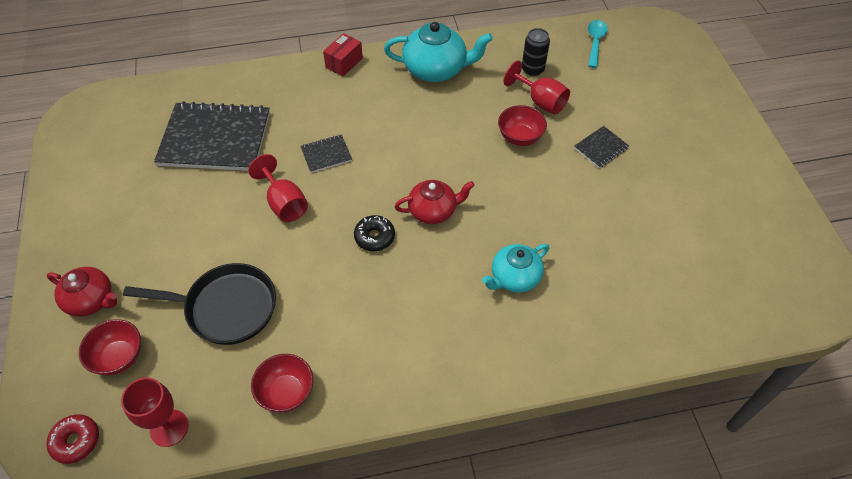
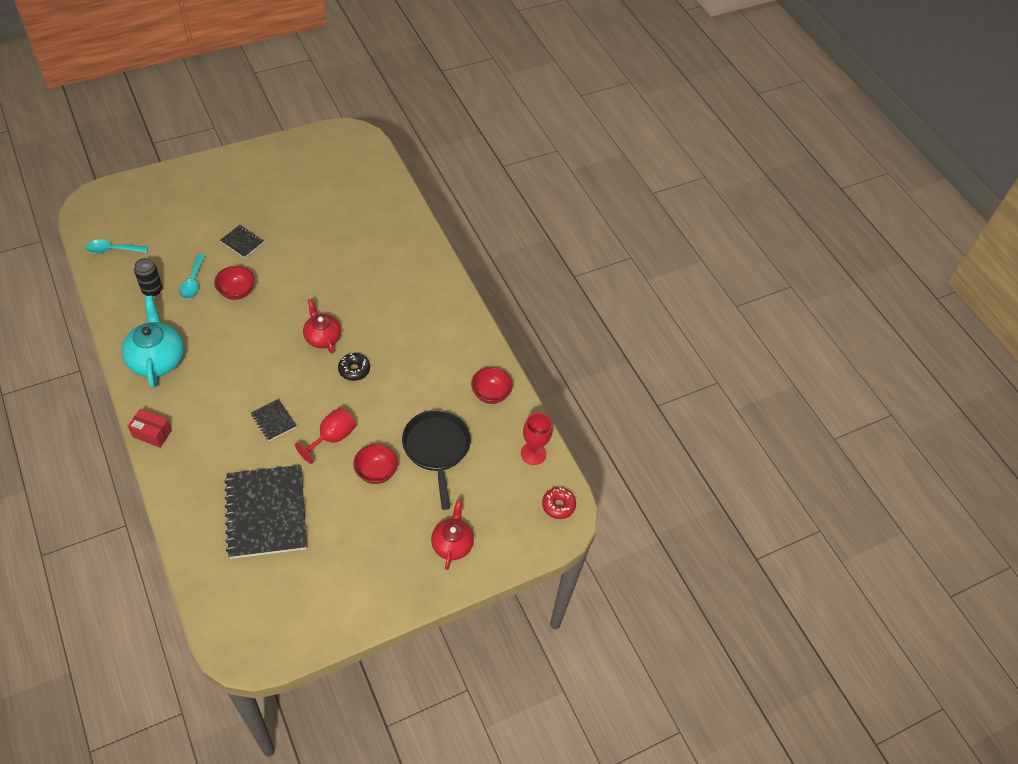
camera: 110 degrees left, 0 degrees up
red bowl [79,319,141,375] -> red bowl moved to [353,444,398,484]
turquoise teapot [482,244,549,293] -> none
red goblet [503,61,570,114] -> turquoise spoon [179,254,206,299]

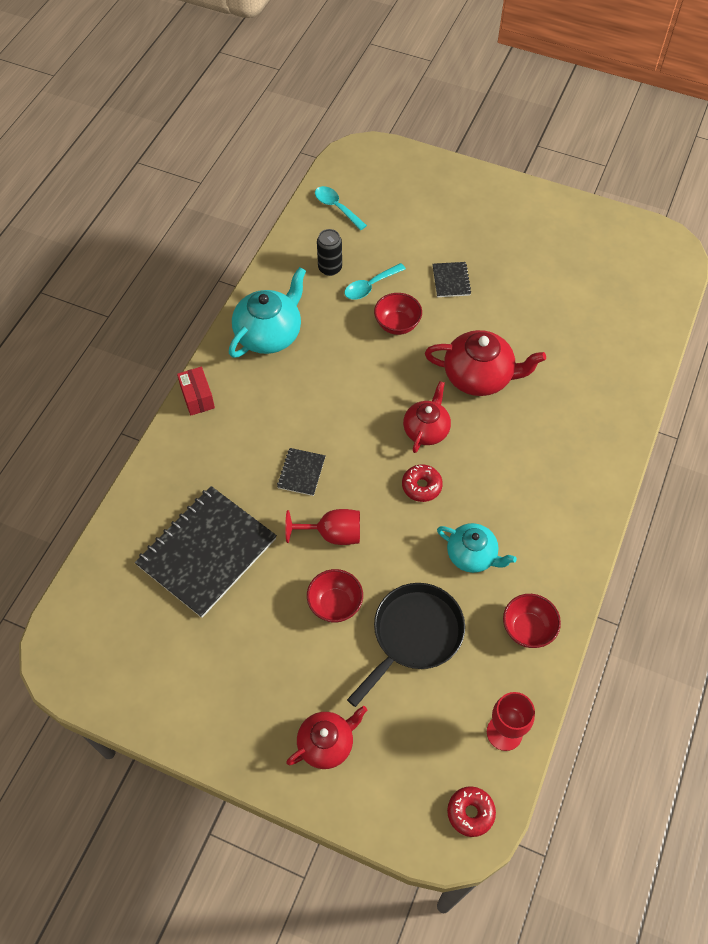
camera: 55 degrees right, 5 degrees up
black donut [338,353,370,381] -> red donut [402,464,443,502]
none -> red teapot [425,330,546,396]
none -> turquoise teapot [437,523,517,573]

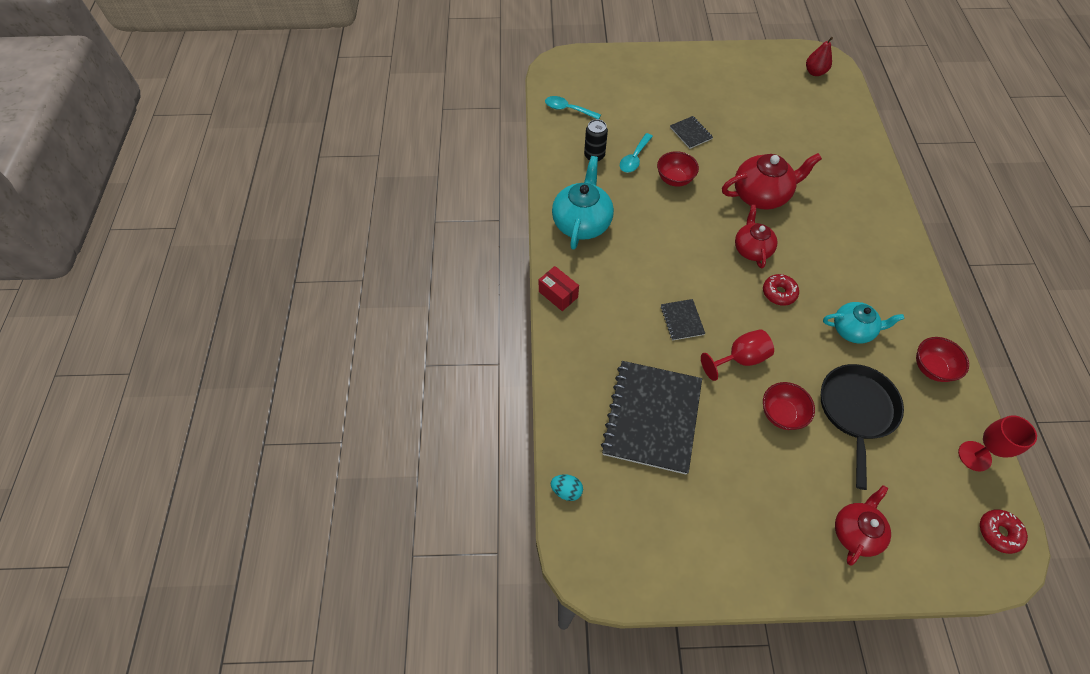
camera: 25 degrees left, 0 degrees up
none -> turquoise egg [551,474,583,501]
none -> red pear [806,37,833,76]

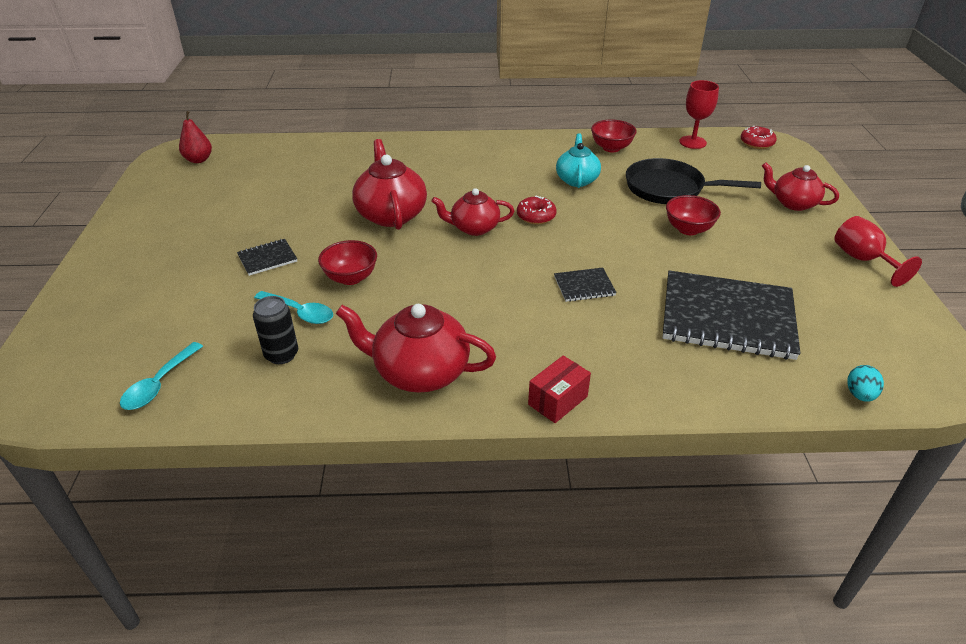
camera: 90 degrees left, 20 degrees down
turquoise teapot [552,156,614,250] -> red teapot [336,304,496,393]
red goblet [701,329,774,381] -> red goblet moved to [834,216,922,287]

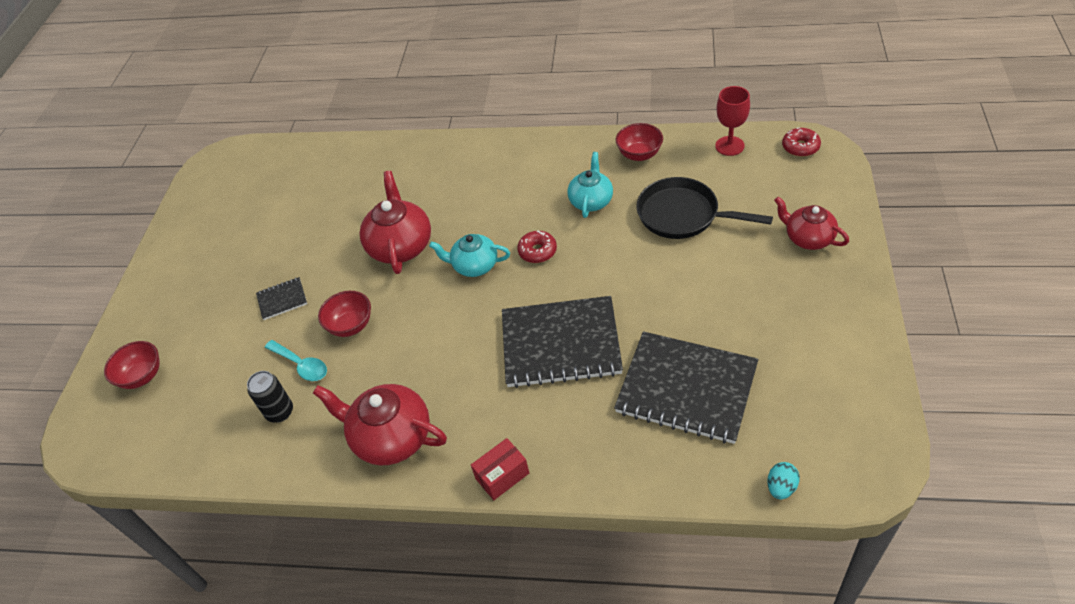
camera: 15 degrees right, 10 degrees up
turquoise spoon [120,342,203,410] -> none
red pear [179,111,212,163] -> none
red teapot [431,188,514,236] -> turquoise teapot [429,234,510,277]
black notebook [554,268,617,302] -> black notebook [502,296,623,388], size x2.29
red bowl [666,195,721,235] -> red bowl moved to [104,341,160,389]
red goblet [834,216,922,287] -> none

